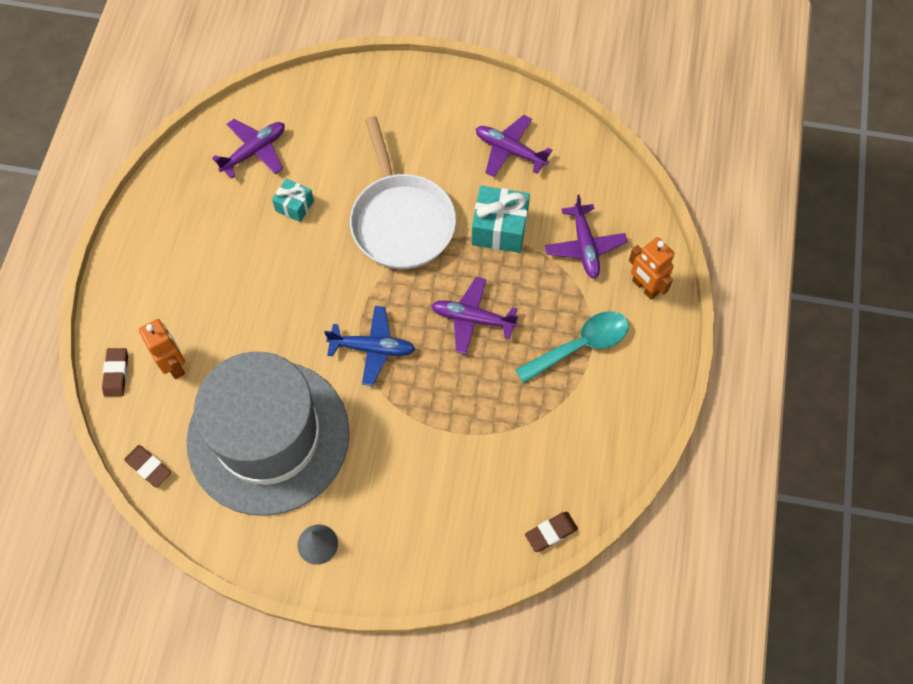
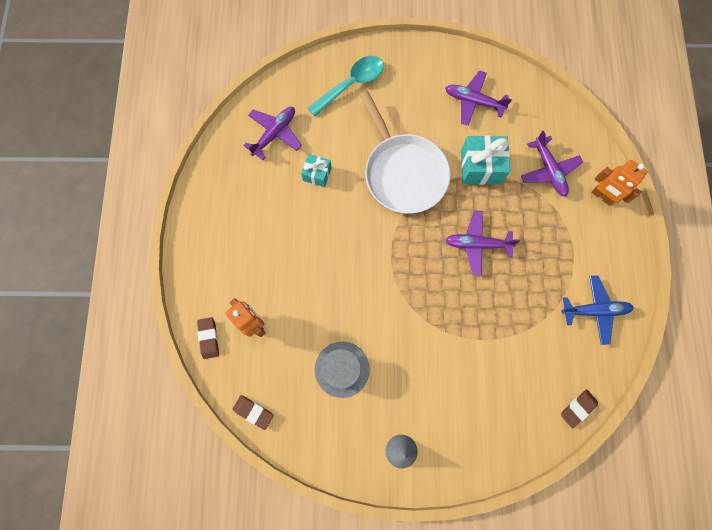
camera: 10 degrees left, 10 degrees up
grey hat [187,351,350,516] -> grey hat [314,342,370,398], size x0.43
blue plane [324,306,415,386] -> blue plane moved to [561,276,634,345]
turquoise spoon [515,311,629,383] -> turquoise spoon moved to [308,56,384,116]

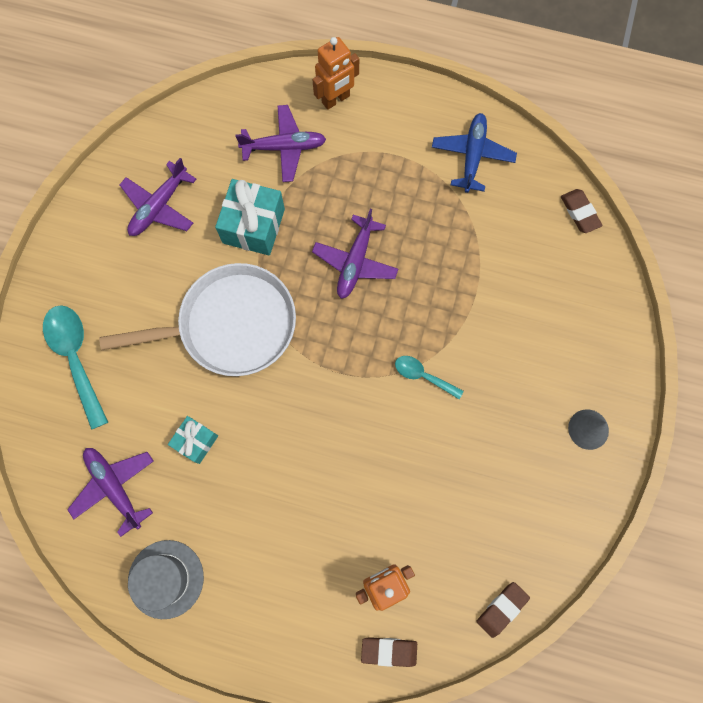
camera: 75 degrees left, 0 degrees up
grey hat [314,342,370,398] -> grey hat moved to [128,540,204,619]
none -> turquoise spoon [395,356,464,399]

